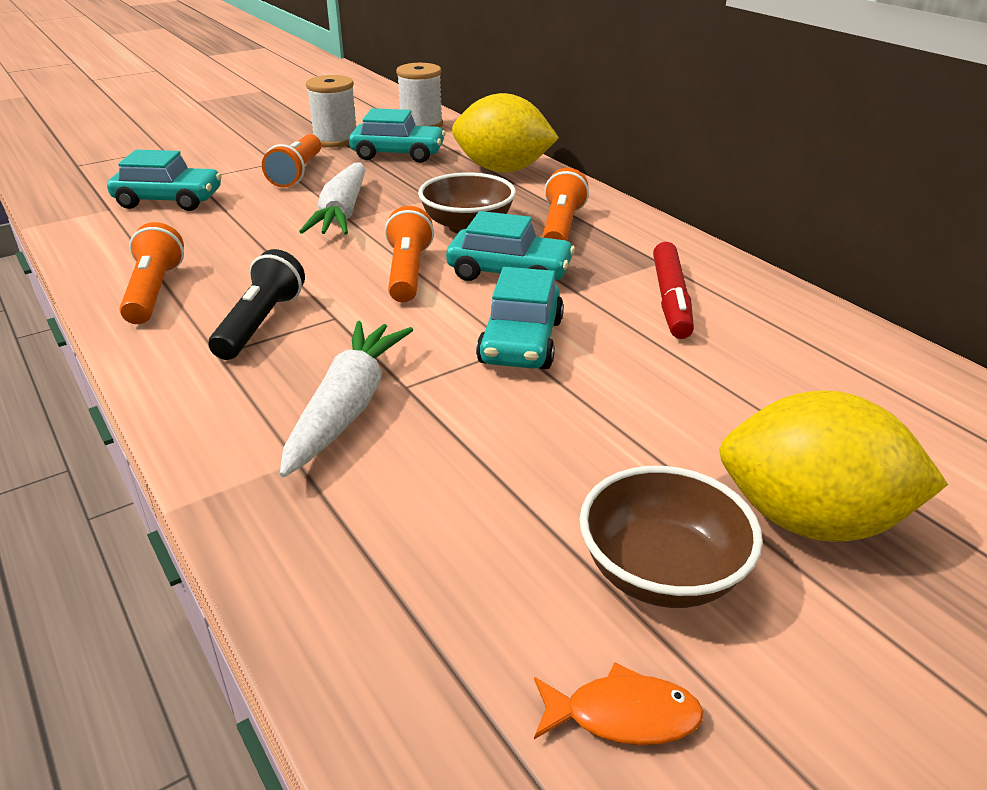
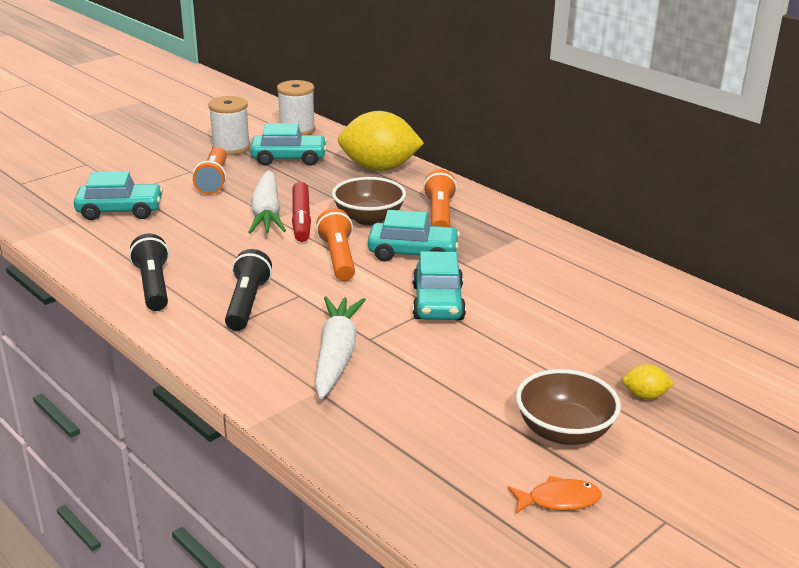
camera: 10 degrees left, 5 degrees down
orange flashlight [120,222,184,324] -> black flashlight [129,234,169,311]
red marker [653,242,694,339] -> red marker moved to [292,182,311,242]
yellow lemon [719,390,948,542] -> yellow lemon [622,364,674,400], size x0.41

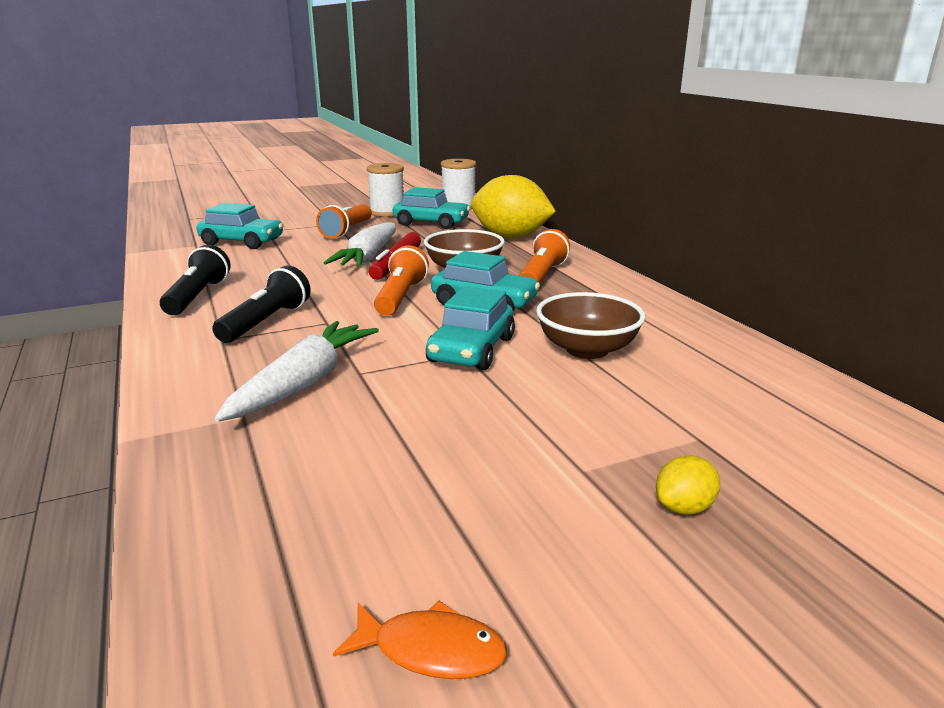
camera: 20 degrees right, 5 degrees down
brown bowl [516,369,621,445] -> brown bowl moved to [536,292,645,359]
yellow lemon [622,364,674,400] -> yellow lemon turned 60 degrees counterclockwise [656,455,720,515]

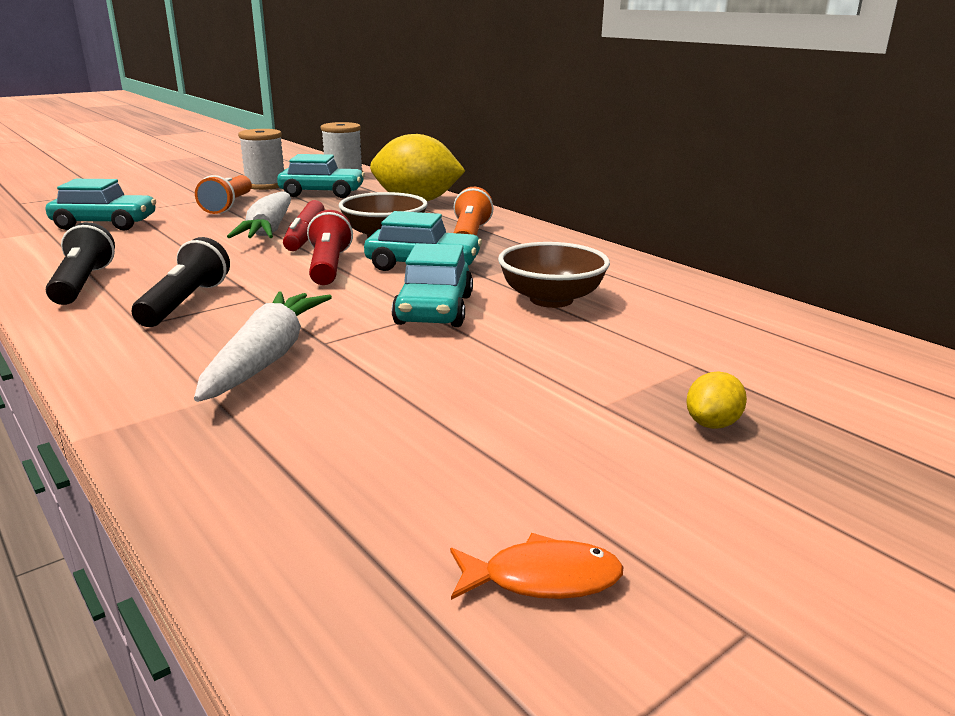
camera: 15 degrees left, 0 degrees up
orange flashlight [374,245,429,316] -> red flashlight [307,210,353,285]

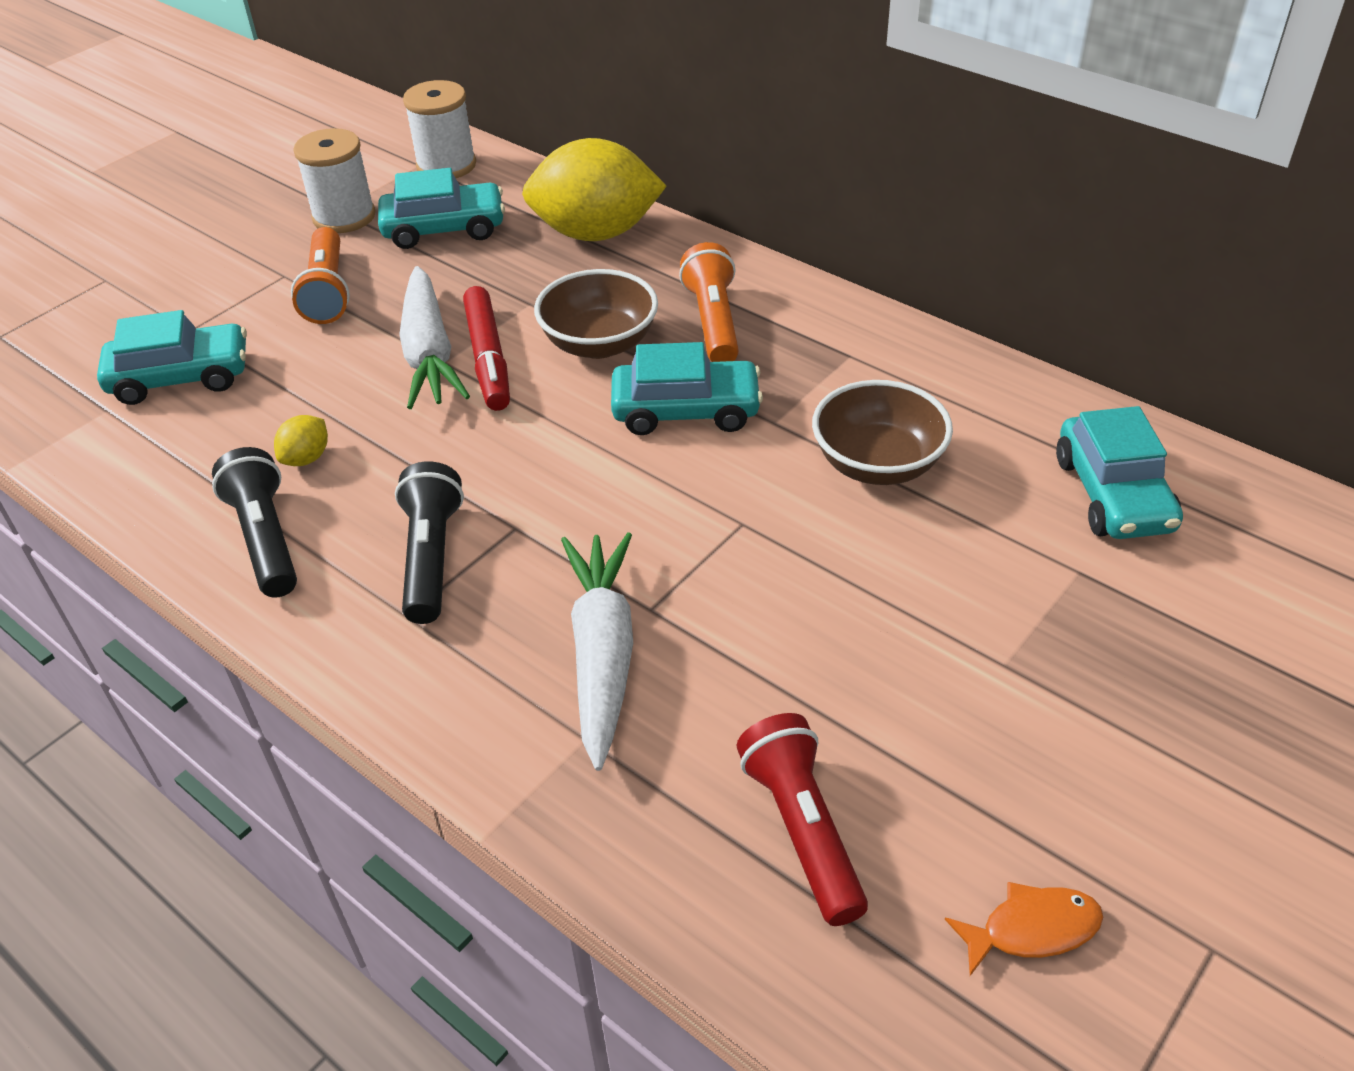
camera: 10 degrees left, 20 degrees up
red flashlight [307,210,353,285] -> red flashlight moved to [736,713,868,926]
turquoise car [392,243,473,327] -> turquoise car moved to [1056,406,1183,539]
yellow lemon [686,372,747,429] -> yellow lemon moved to [274,415,328,466]

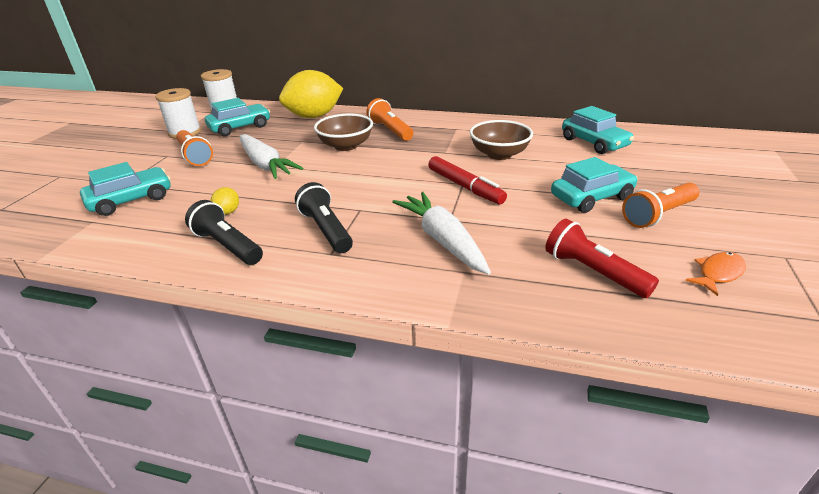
camera: 25 degrees left, 10 degrees down
red marker [463,286,510,411] -> red marker moved to [428,156,507,204]
turquoise car [611,342,763,435] -> turquoise car moved to [551,157,638,213]
none -> orange flashlight [622,183,700,228]

